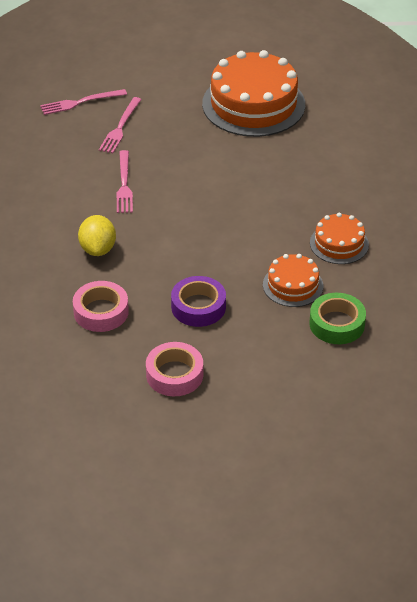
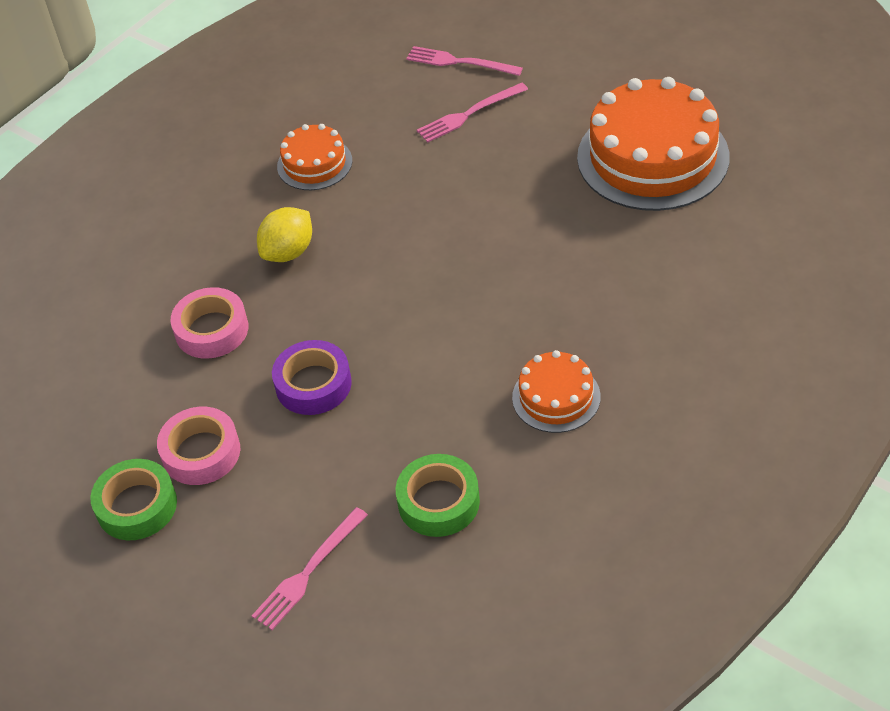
camera: 45 degrees right, 5 degrees up
pink fork [117,150,133,213] -> pink fork moved to [252,507,368,630]
orange cake [263,254,323,307] -> orange cake moved to [277,124,352,190]
none -> green tape [90,459,177,540]

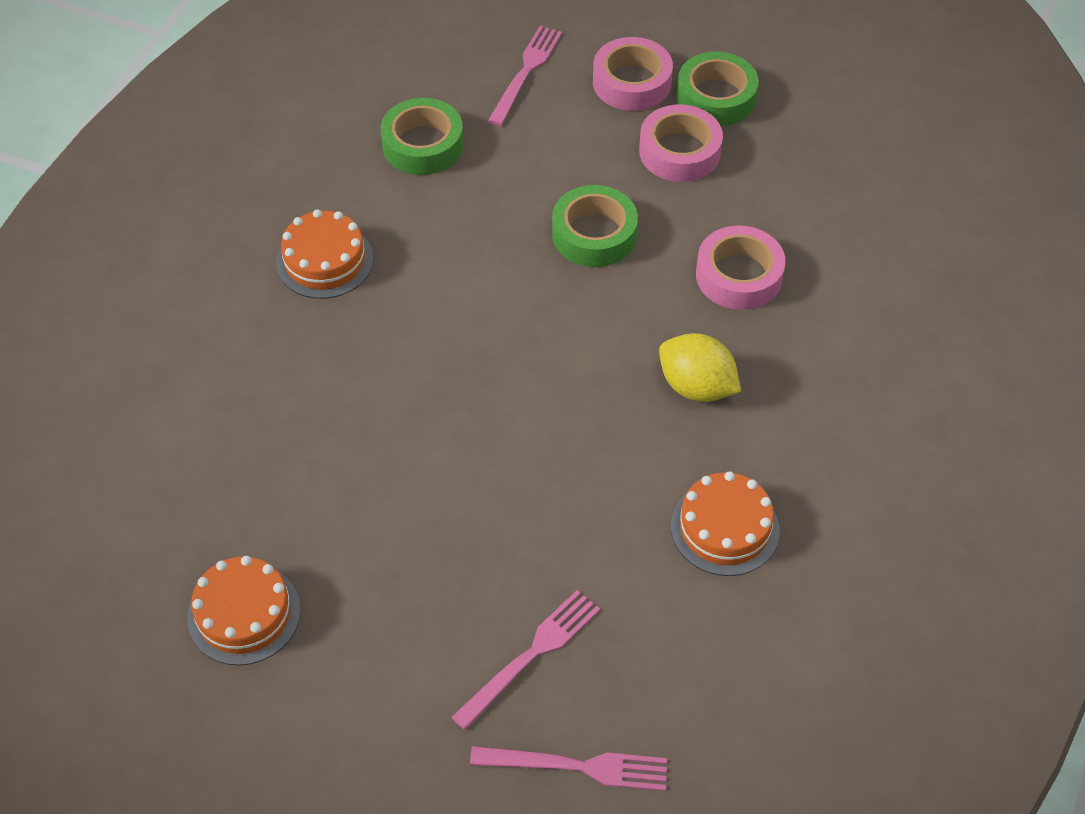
camera: 160 degrees right, 5 degrees up
yellow lemon [257,207,312,262] -> yellow lemon turned 75 degrees counterclockwise [659,333,741,402]
purple tape [272,340,352,415] -> green tape [552,185,638,267]
orange cake [577,77,730,211] -> orange cake [188,556,301,665], size x0.51
none -> pink tape [593,37,673,111]

